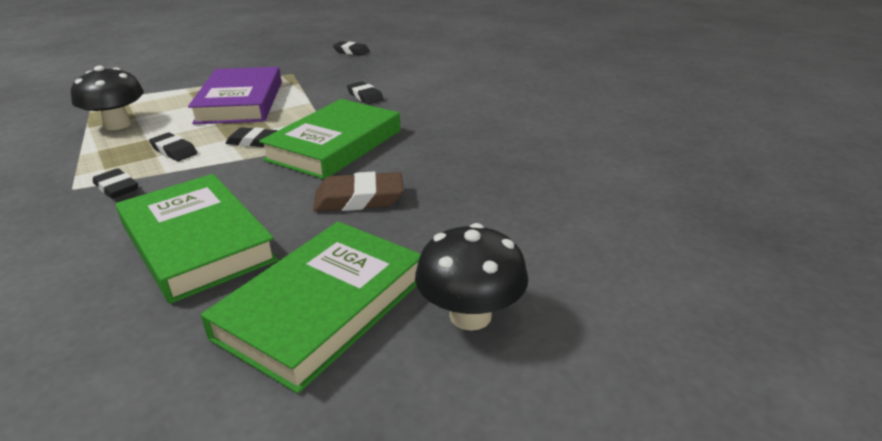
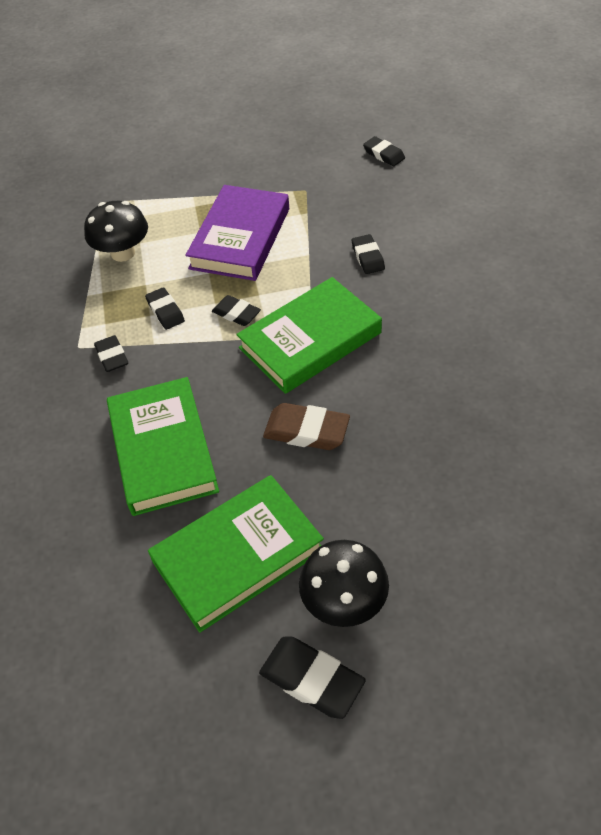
camera: 25 degrees right, 20 degrees up
none -> black eraser [259,637,366,719]

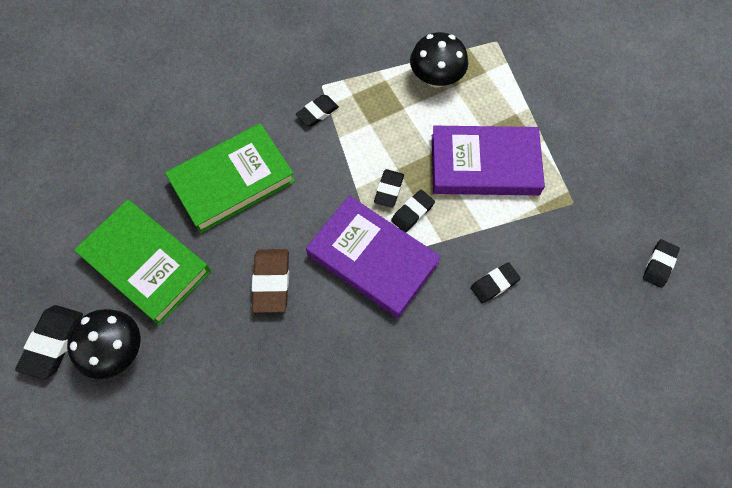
camera: 70 degrees right, 15 degrees up
black eraser [145,287,185,330] -> black eraser moved to [391,190,435,233]
green book [236,277,382,394] -> purple book [306,196,441,318]

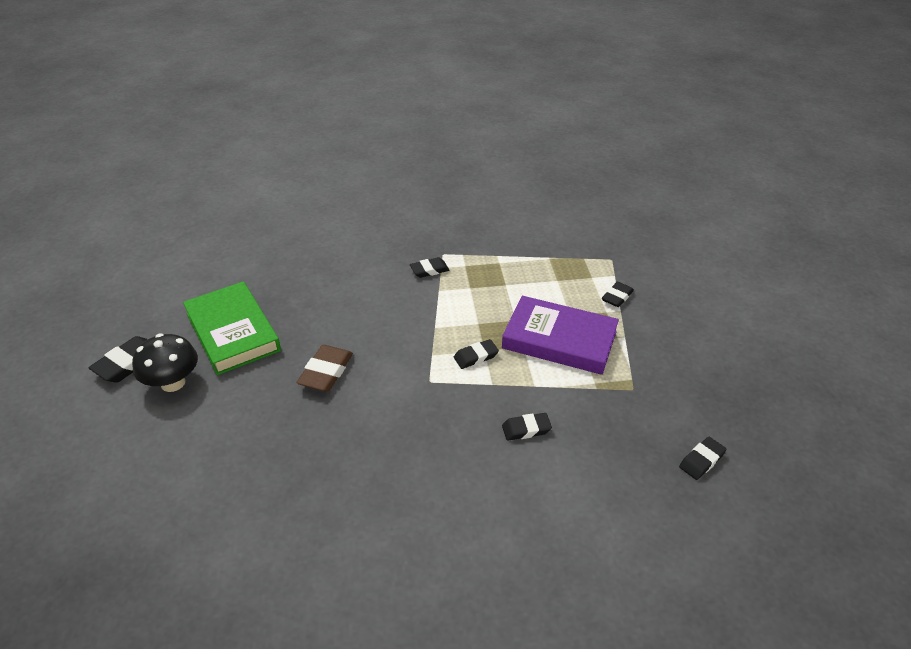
camera: 20 degrees right, 25 degrees down
green book [165,123,295,233] -> none
purple book [306,196,441,318] -> none
black eraser [374,169,404,208] -> black eraser moved to [602,282,634,307]
black mushroom [410,32,468,87] -> none

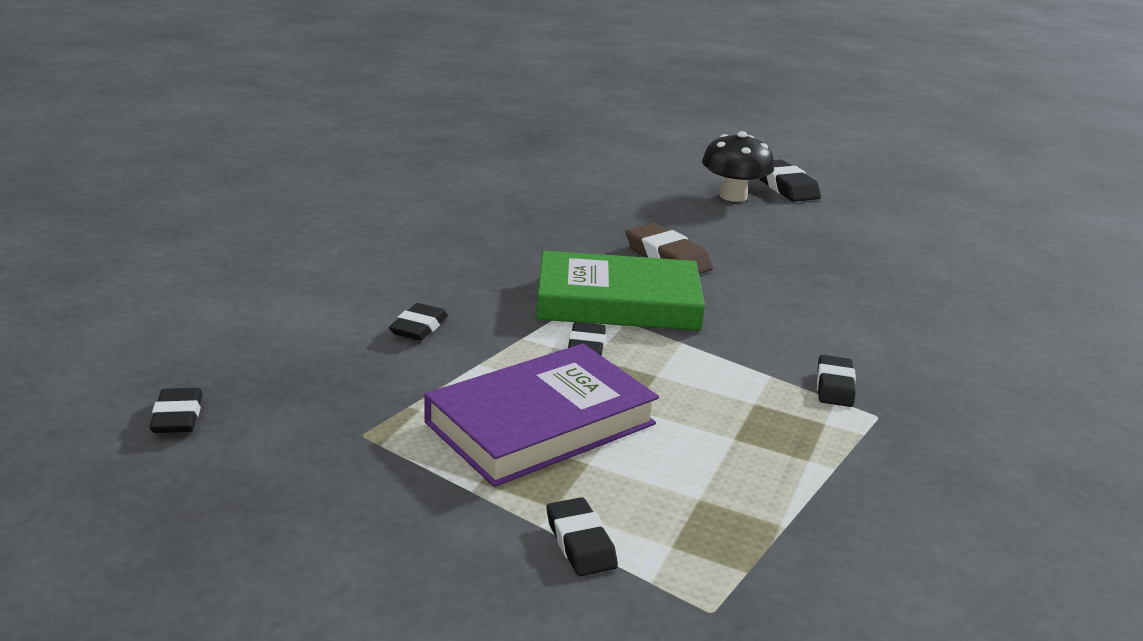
camera: 120 degrees right, 15 degrees down
green book [183,282,281,375] -> green book moved to [536,251,705,331]

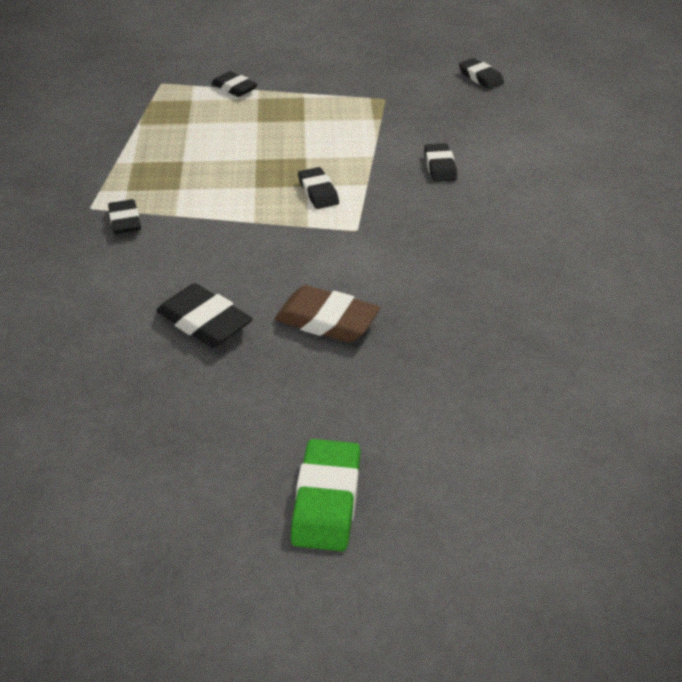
camera: 155 degrees right, 15 degrees up
purple book [425,343,659,487] -> none
green book [536,251,705,331] -> none
black mushroom [702,131,774,202] -> green eraser [291,439,361,551]
black eraser [760,160,821,202] -> black eraser moved to [156,283,253,348]

